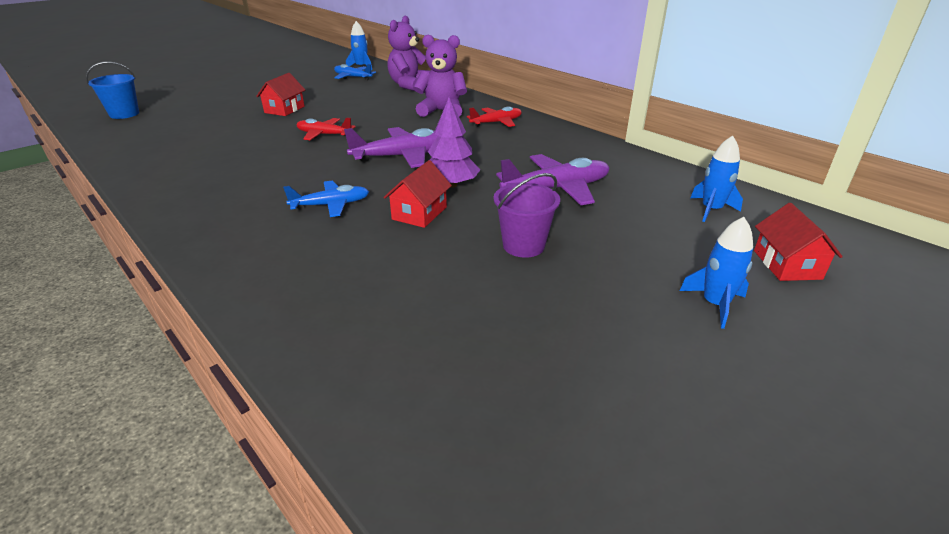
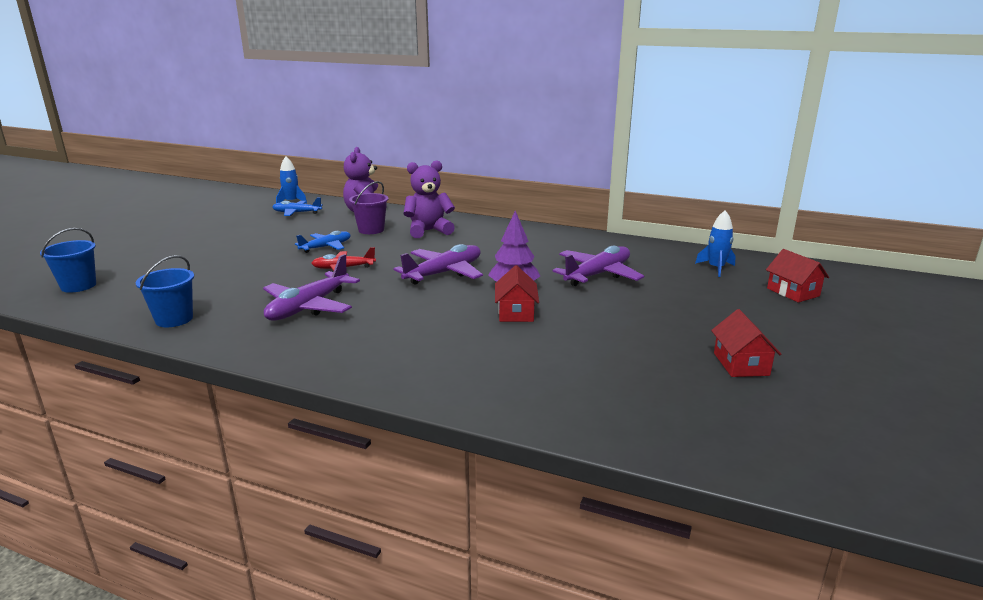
camera: 25 degrees left, 10 degrees down
red house [256,73,305,116] -> red house moved to [711,309,781,377]
blue plane [283,181,369,217] -> blue plane moved to [295,231,351,253]
red plane [467,107,522,127] -> none
purple bucket [493,173,560,258] -> purple bucket moved to [349,181,389,234]
blue rocket [680,217,753,329] -> none
none -> blue bucket [136,255,194,327]
none -> purple plane [263,254,360,321]

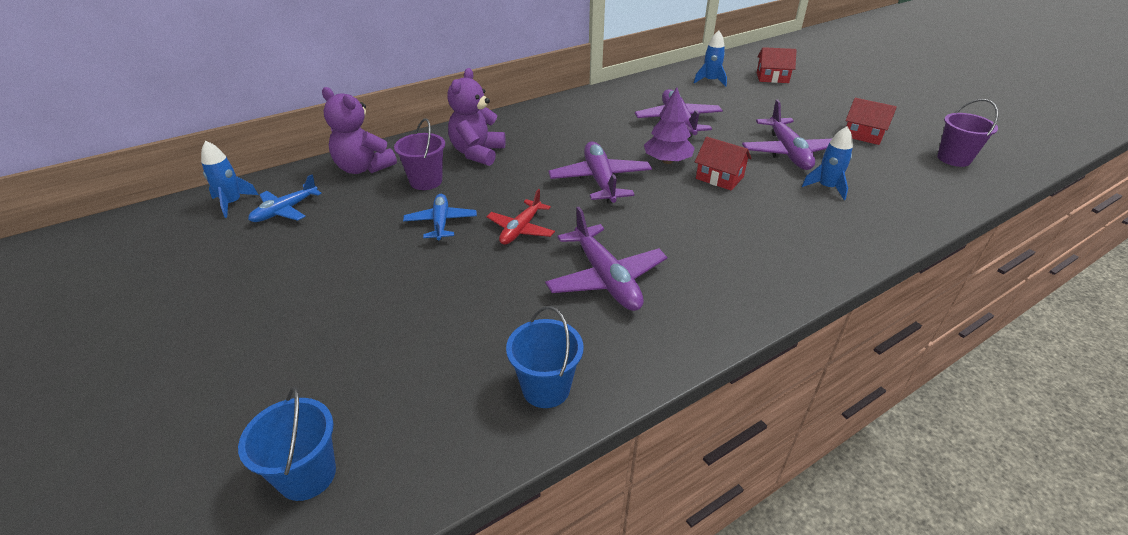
camera: 55 degrees left, 15 degrees up
none -> purple plane [742,99,832,170]
none -> blue rocket [802,126,853,200]
none -> purple bucket [937,99,998,167]

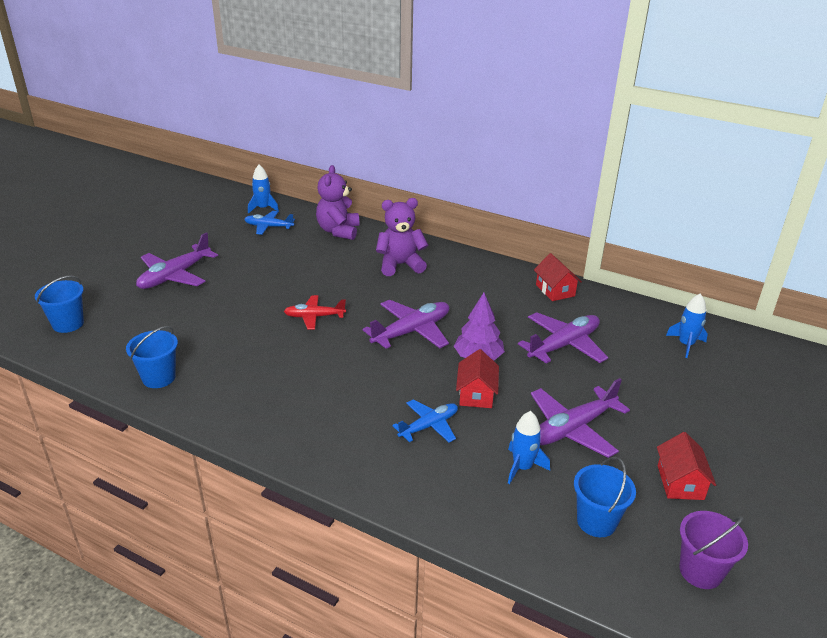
camera: 60 degrees right, 5 degrees down
purple bucket [394,118,445,190] -> none
blue plane [403,194,477,240] -> blue plane moved to [392,400,458,442]
purple plane [545,207,667,311] -> purple plane moved to [136,232,218,289]
red house [757,47,796,83] -> red house moved to [534,253,582,301]
none -> blue bucket [574,457,636,537]

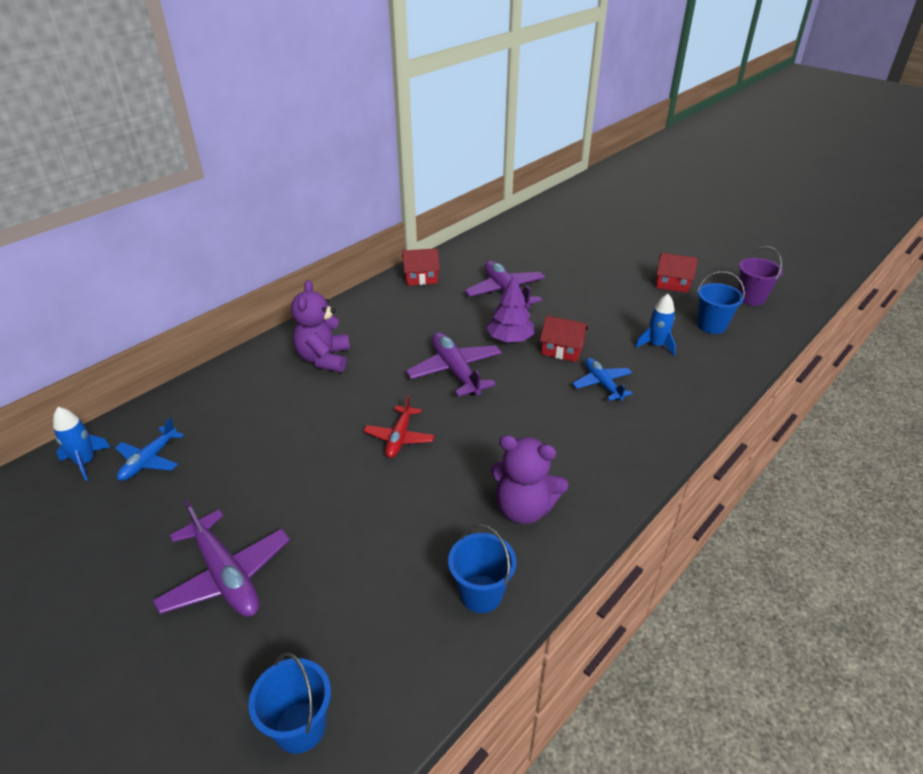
camera: 75 degrees left, 5 degrees up
purple teddy bear [316,165,359,240] -> purple teddy bear moved to [491,435,568,524]
purple plane [531,378,630,458] -> none
blue rocket [666,294,708,358] -> none

